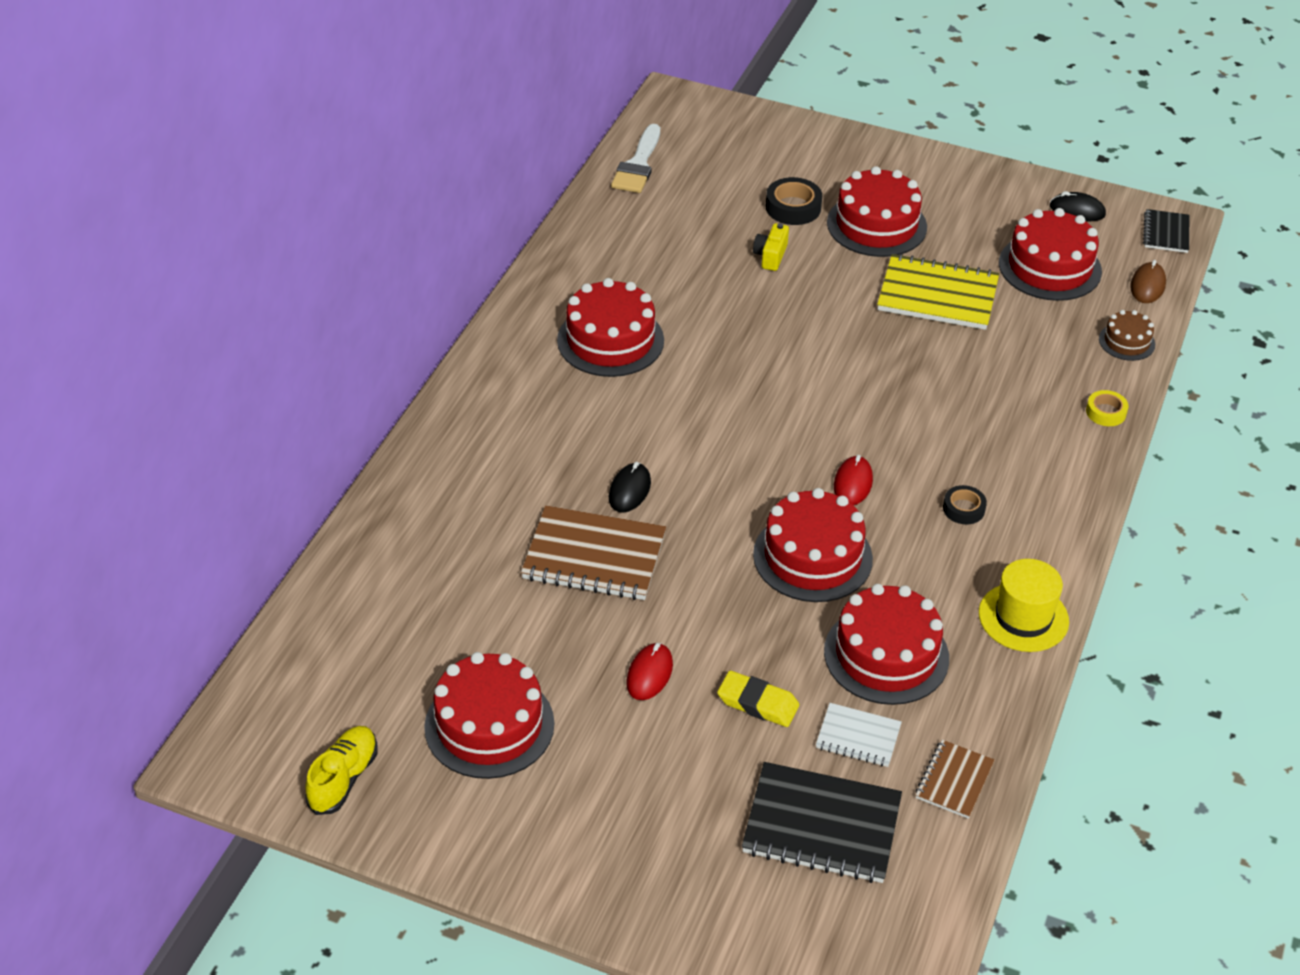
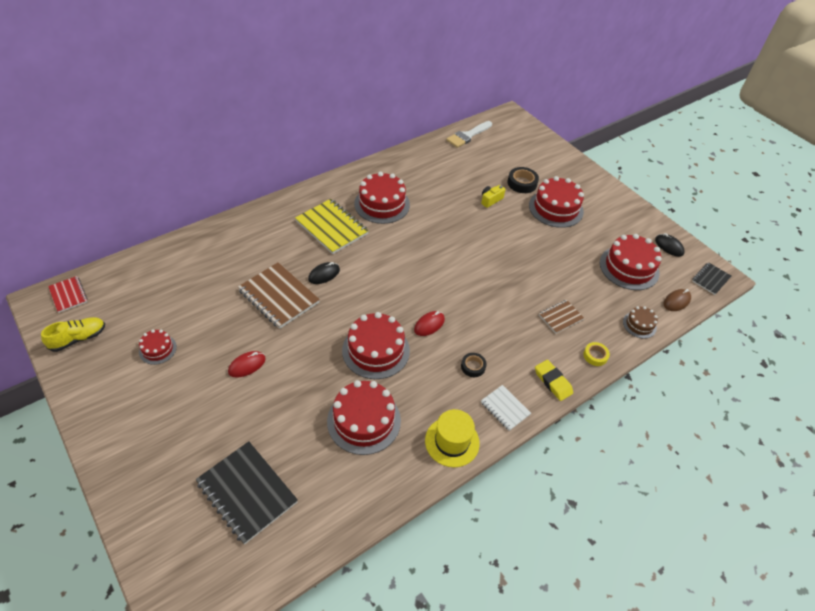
camera: 30 degrees right, 5 degrees up
red cake [424,652,554,779] -> red cake [139,329,177,365], size x0.52
yellow eraser [717,671,799,727] -> yellow eraser moved to [535,360,573,401]
white notebook [816,703,902,767] -> white notebook moved to [481,385,531,431]
yellow notebook [877,254,999,330] -> yellow notebook moved to [295,199,369,254]
brown notebook [915,740,995,819] -> brown notebook moved to [539,300,584,334]
none -> red notebook [48,276,88,313]

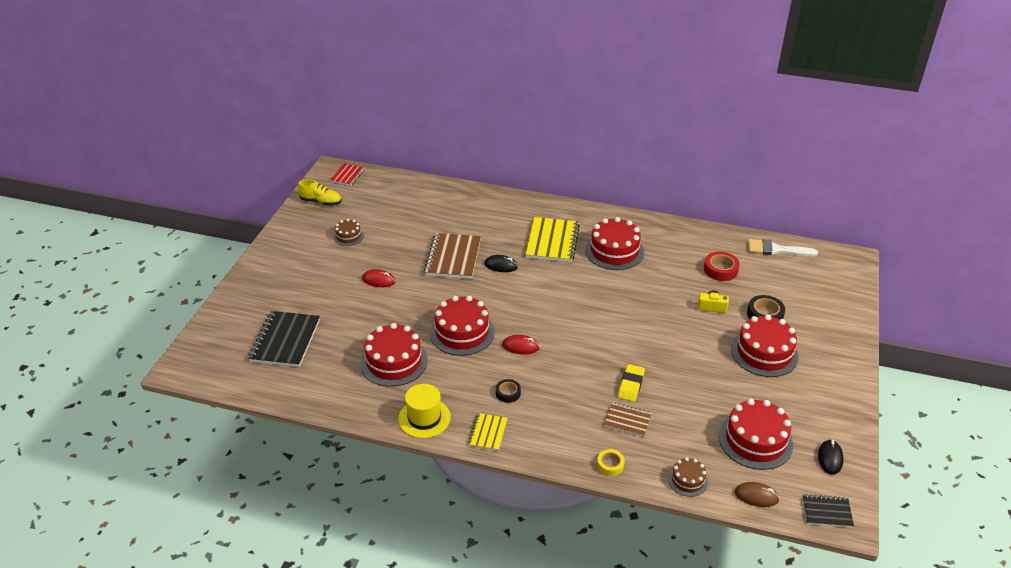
camera: 55 degrees right, 10 degrees down
red cake [139,329,177,365] -> brown cake [333,219,364,246]
white notebook [481,385,531,431] -> yellow notebook [468,413,508,451]
yellow eraser [535,360,573,401] -> yellow eraser moved to [618,364,645,402]
none -> red tape [704,252,740,281]

